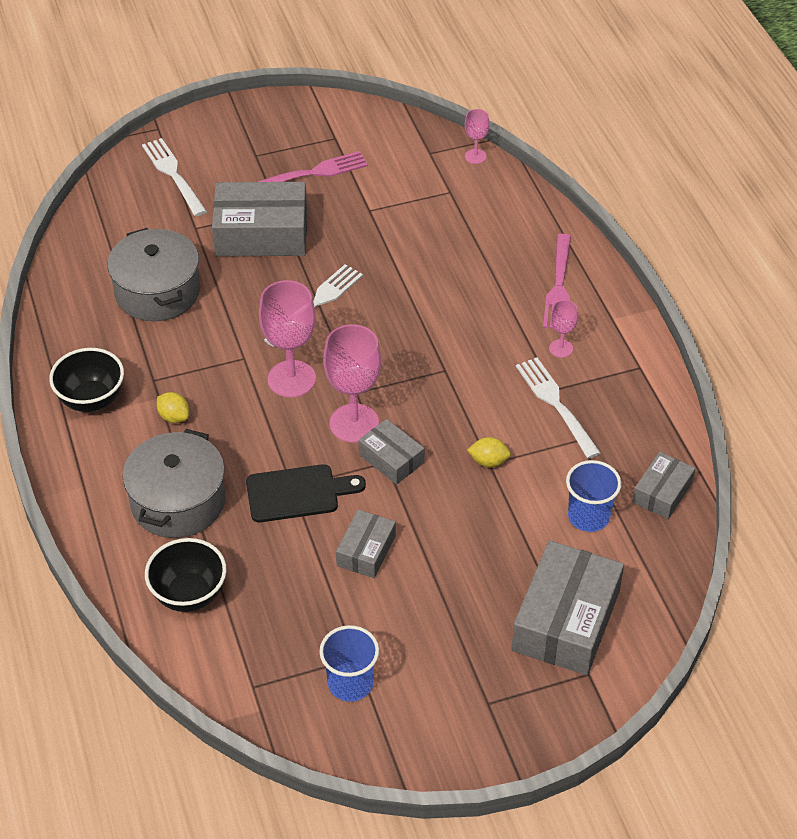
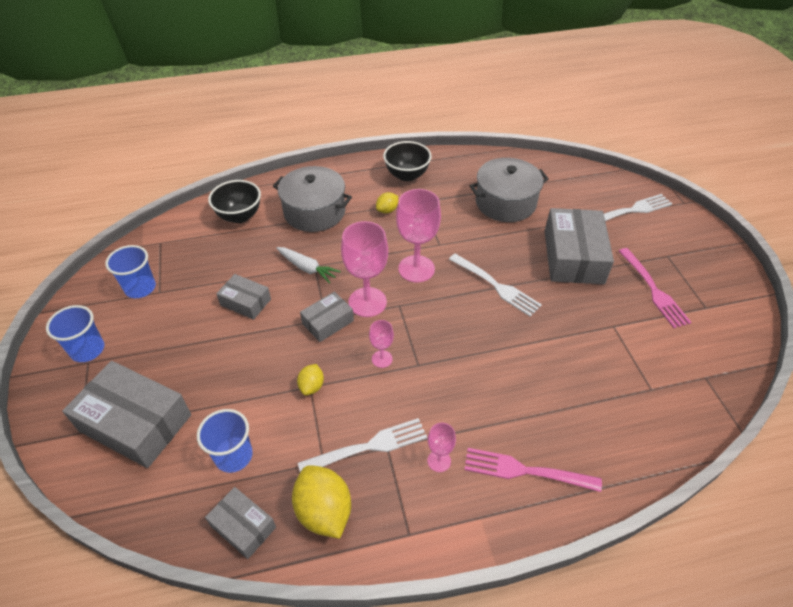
camera: 95 degrees right, 0 degrees up
black cutting board [246,464,366,522] -> white carrot [276,247,341,284]
pink goblet [465,109,490,164] -> pink goblet moved to [369,320,394,368]
none -> blue cup [46,305,104,362]
none -> yellow lemon [292,465,351,539]

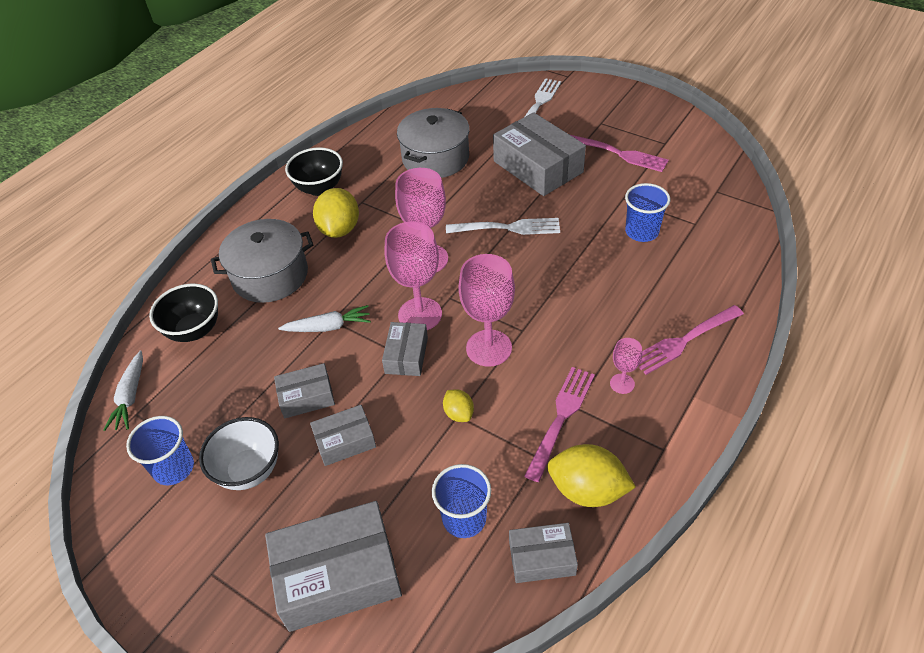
camera: 40 degrees left, 0 degrees up
blue cup [46,305,104,362] -> blue cup moved to [625,183,670,242]
white fork [298,418,427,472] -> pink fork [524,367,595,482]
pink goblet [369,320,394,368] -> pink goblet [459,254,515,367], size x1.97
yellow lemon [376,192,398,214] -> yellow lemon [313,188,359,238], size x1.87
none -> white carrot [103,350,143,431]
none -> white bowl [199,417,279,490]
none -> grey box [310,405,376,466]

